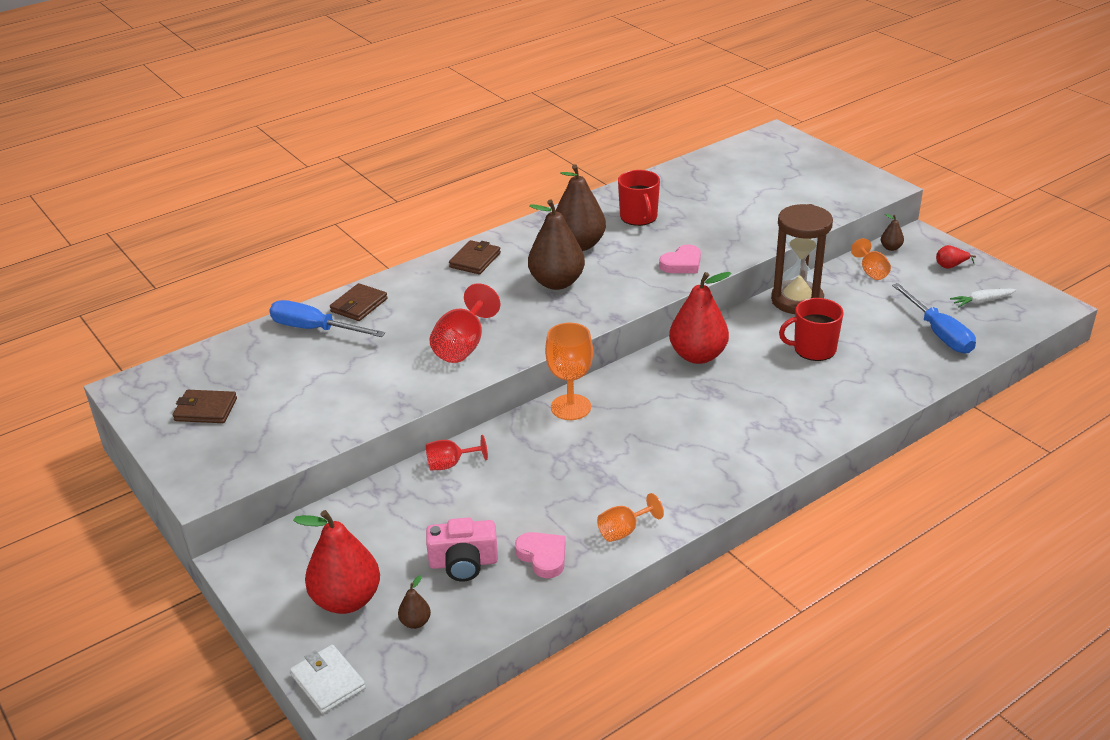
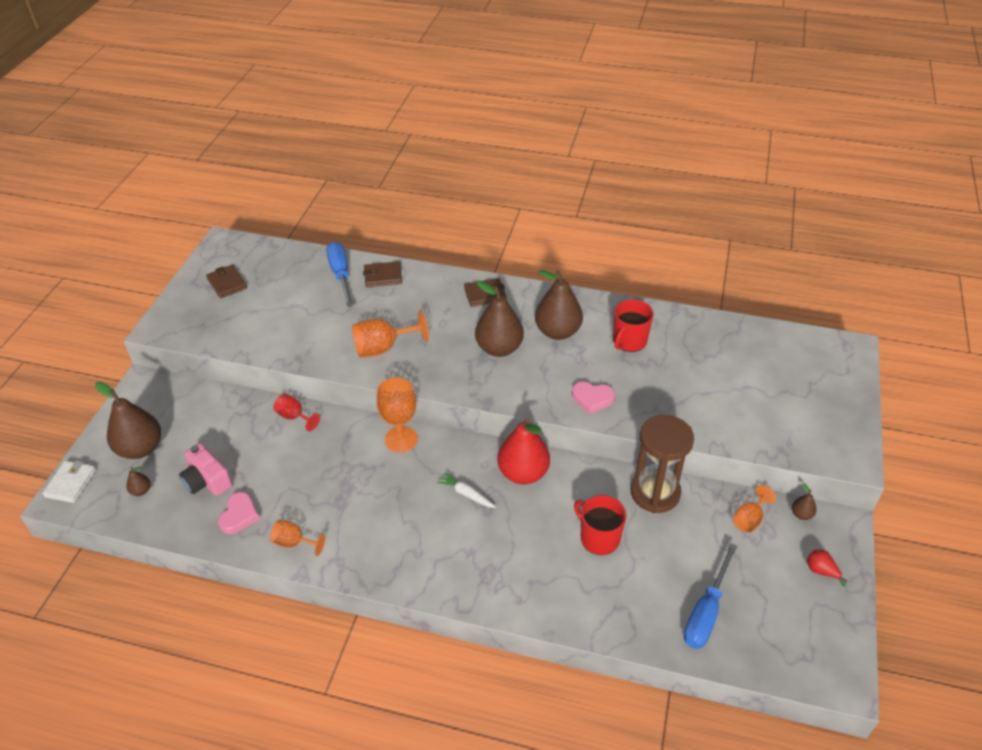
camera: 50 degrees right, 10 degrees up
red pear [293,510,380,614] -> brown pear [95,382,161,459]
red goblet [429,283,500,363] -> orange goblet [352,311,429,358]
white carrot [950,289,1016,307] -> white carrot moved to [437,472,496,508]

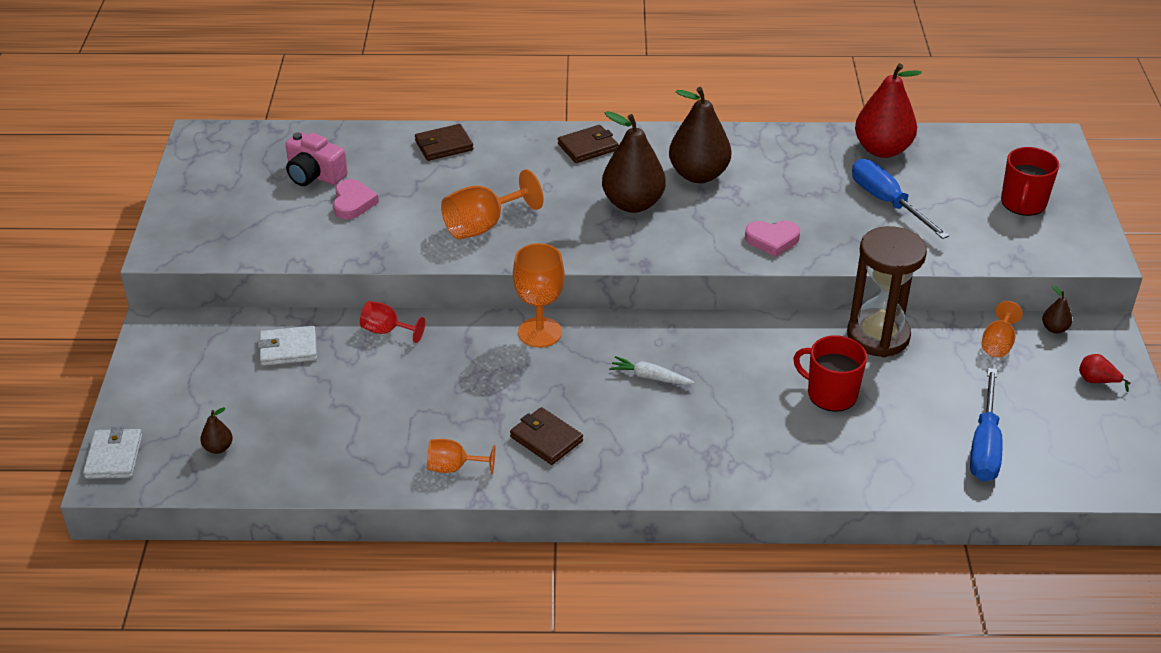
camera: 15 degrees left, 5 degrees down
brown pear [95,382,161,459] -> none
pink camera [179,443,232,496] -> pink camera moved to [285,132,348,186]
brown wallet [206,265,247,299] -> brown wallet moved to [510,407,583,465]
pink heart [218,492,260,534] -> pink heart moved to [333,179,379,220]
blue screwdriver [326,242,353,307] -> blue screwdriver moved to [852,159,949,239]
red pear [497,418,550,484] -> red pear moved to [855,63,922,158]
red mug [613,299,654,352] -> red mug moved to [1001,147,1059,216]
none -> white wallet [258,326,317,366]

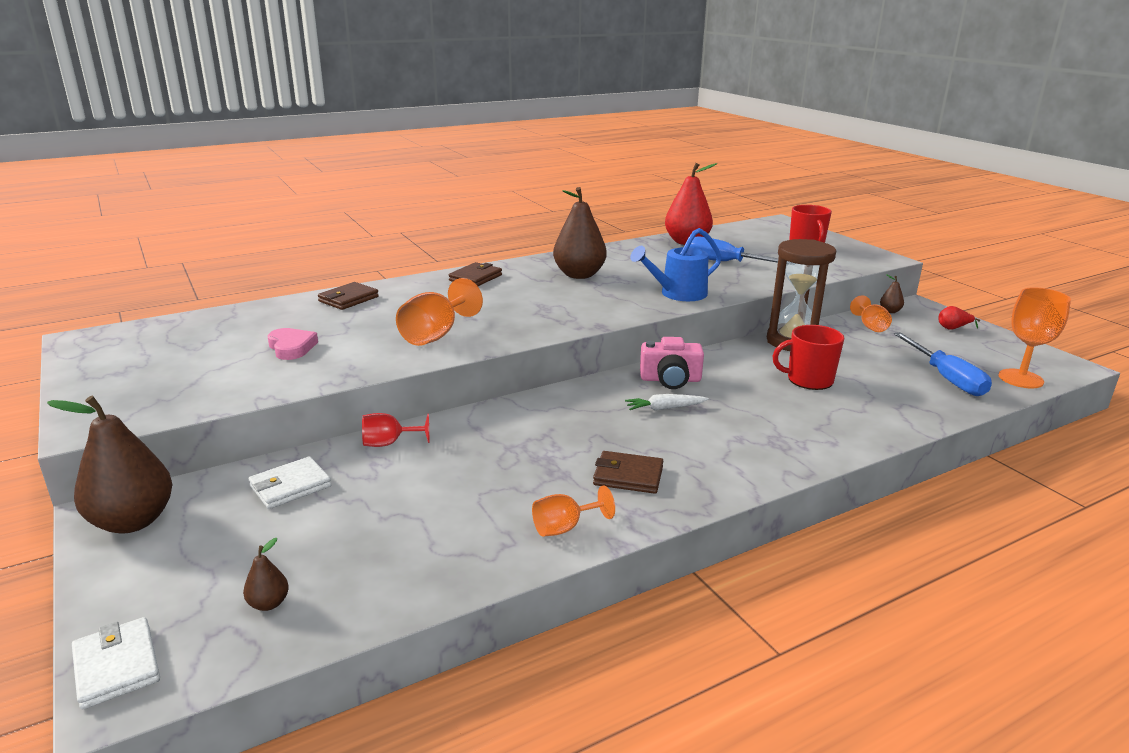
camera: 30 degrees left, 15 degrees down
pink camera [285,132,348,186] -> pink camera moved to [640,337,704,389]
orange goblet [513,243,565,348] -> orange goblet moved to [999,287,1071,388]
brown pear [602,111,666,213] -> brown pear moved to [47,395,172,533]
pink heart [745,221,800,257] -> blue watering can [630,228,722,301]

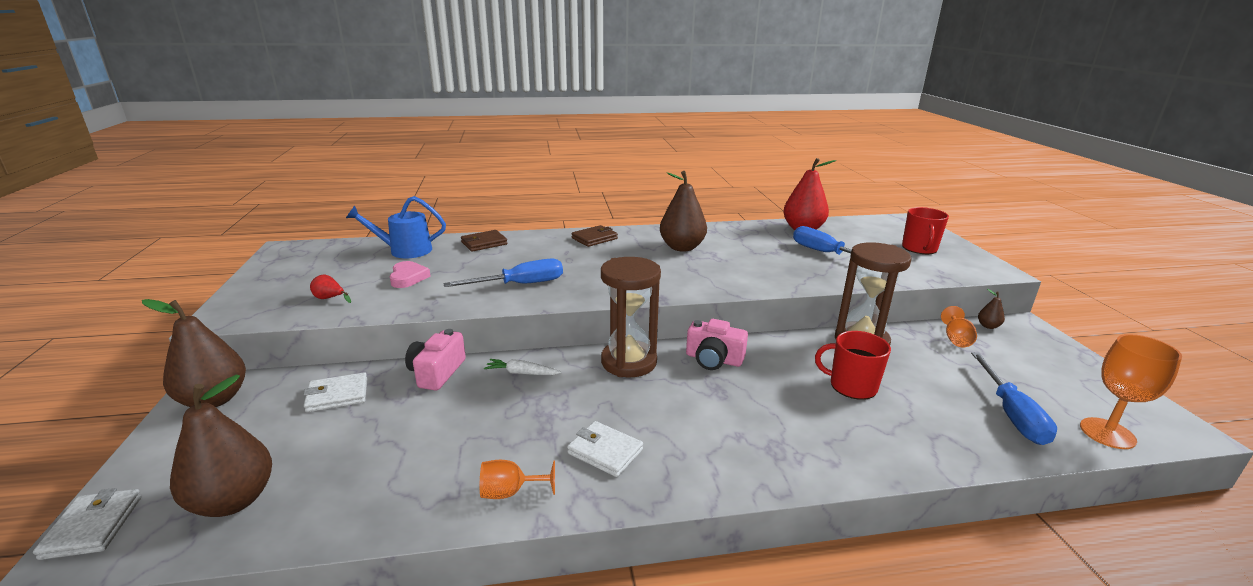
camera: 20 degrees right, 0 degrees up
brown pear [243,538,289,611] -> brown pear [170,375,272,517], size x2.31
red goblet [362,413,430,447] -> pink camera [405,329,466,390]
orange goblet [396,278,483,346] -> blue screwdriver [443,259,563,287]
brown wallet [593,451,663,494] -> white wallet [567,421,643,477]
white carrot [625,394,709,410] -> white carrot moved to [484,359,562,375]
blue watering can [630,228,722,301] -> blue watering can moved to [346,196,446,258]
red pear [938,306,980,330] -> red pear moved to [310,275,351,303]
none -> brown hourglass [601,257,661,377]

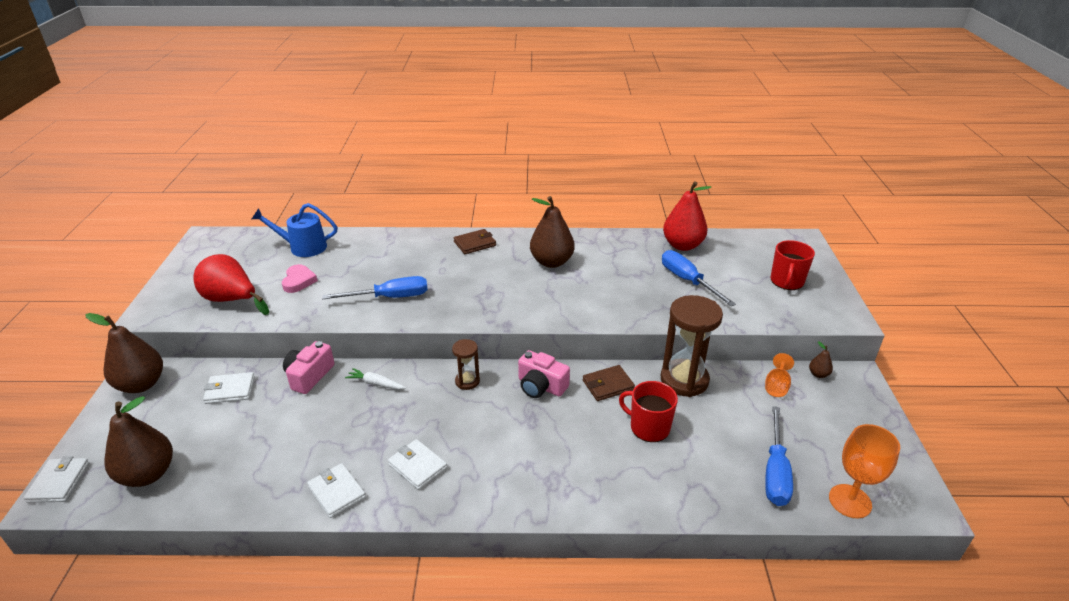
camera: 10 degrees right, 10 degrees up
red pear [310,275,351,303] -> red pear [193,254,269,315], size x2.31
brown wallet [461,230,507,252] -> brown wallet moved to [583,365,635,401]
orange goblet [480,460,555,499] -> white wallet [307,463,366,518]
brown hourglass [601,257,661,377] -> brown hourglass [452,339,480,390], size x0.51

